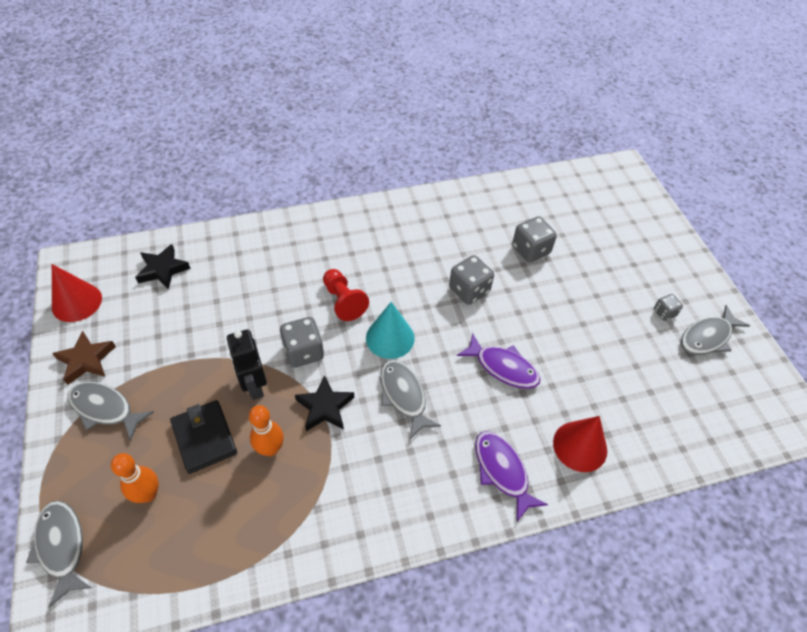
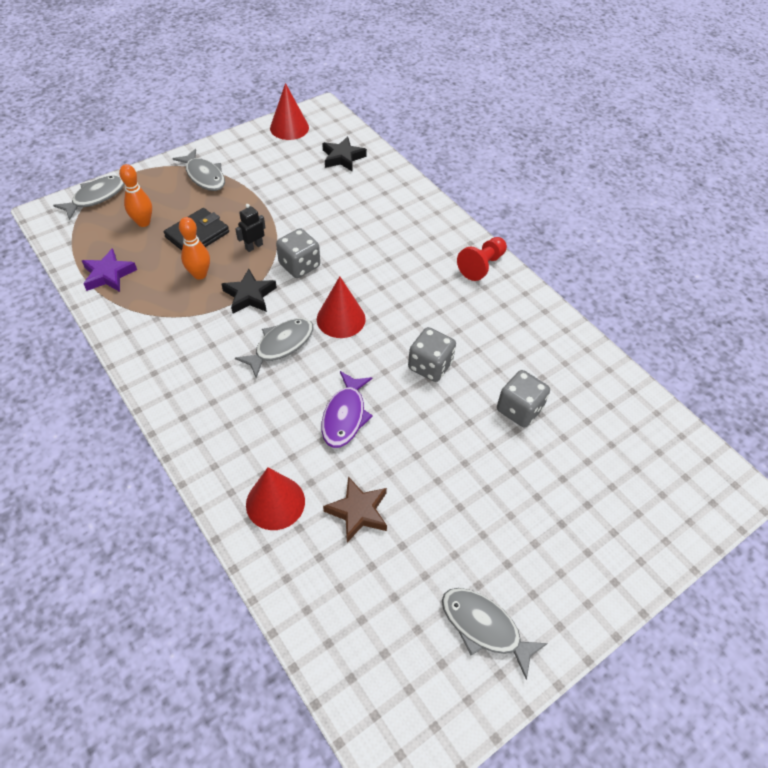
camera: 70 degrees right, 0 degrees up
brown star [52,331,116,385] -> brown star moved to [323,477,387,542]
grey fish [68,382,154,441] -> grey fish turned 135 degrees clockwise [173,149,225,191]
black robot [227,329,267,400] -> black robot [235,204,265,252], size x0.64
red pawn [323,269,369,321] -> red pawn moved to [457,237,507,281]
turquoise cone [366,302,415,359] -> red cone [317,276,366,338]
purple fish [475,431,548,521] -> none
grey dice [654,294,683,321] -> none
none -> purple star [82,248,137,292]

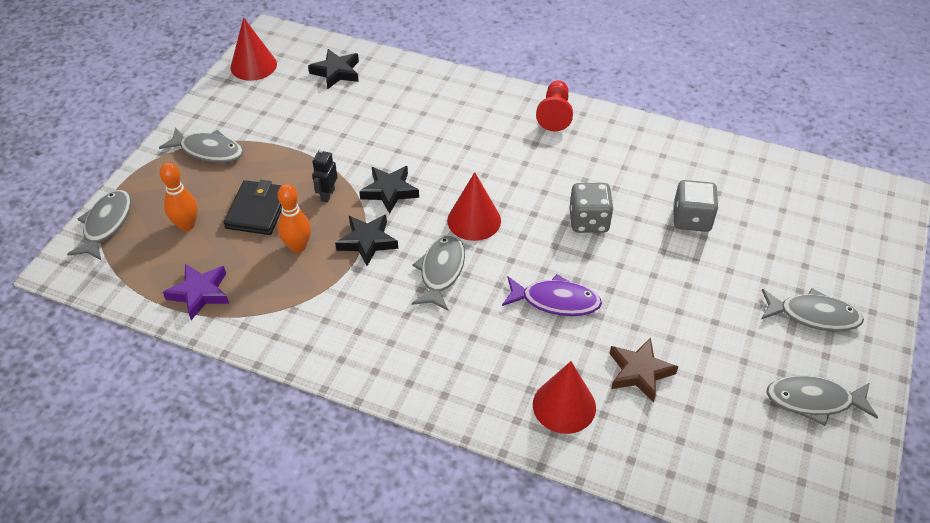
camera: 30 degrees left, 5 degrees down
grey dice [276,228,320,278] -> black star [359,166,419,214]
purple fish [321,371,373,448] -> purple fish turned 60 degrees counterclockwise [502,274,602,316]
none -> grey fish [762,288,864,332]

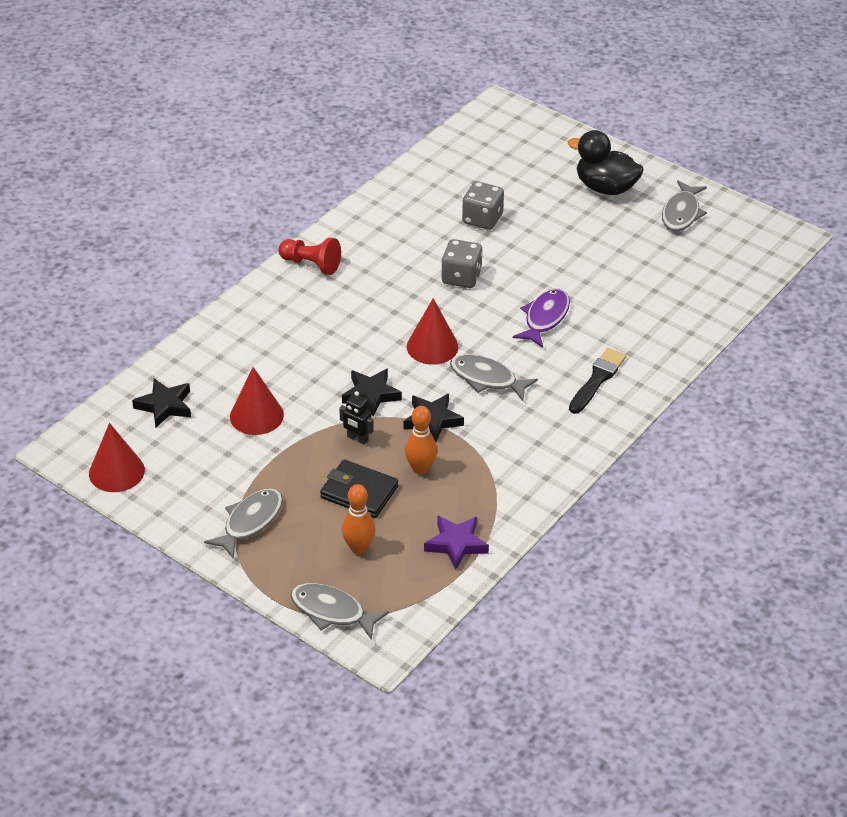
camera: 75 degrees left, 5 degrees down
red cone [533,361,596,434] -> red cone moved to [230,367,284,435]
brown star [610,337,678,402] -> none
grey fish [762,288,864,332] -> black duck [568,130,644,195]
none -> black brush [569,348,626,414]

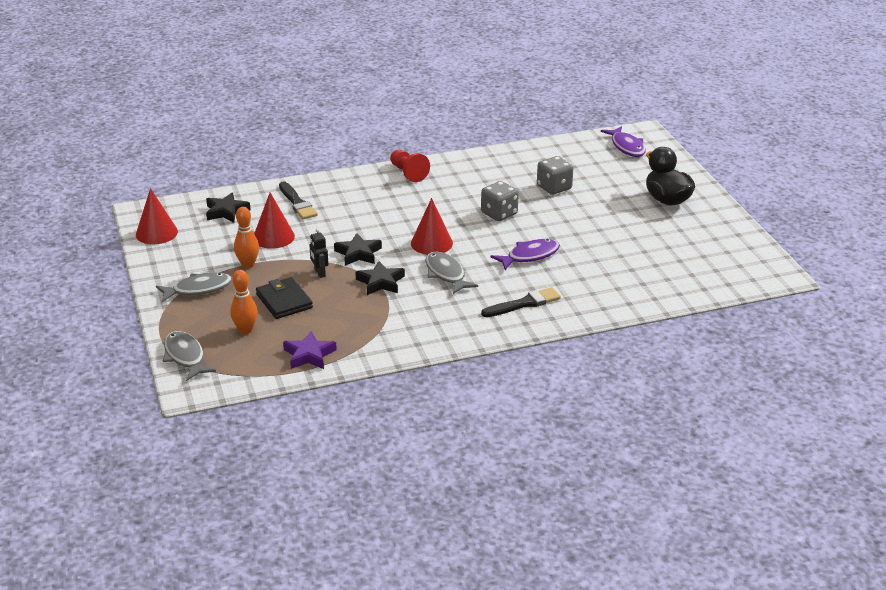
camera: 35 degrees right, 10 degrees down
orange bowling pin [405,406,437,475] -> orange bowling pin moved to [234,207,259,268]
grey fish [662,180,707,231] -> none
none -> black brush [279,181,318,220]
none -> purple fish [601,126,646,157]

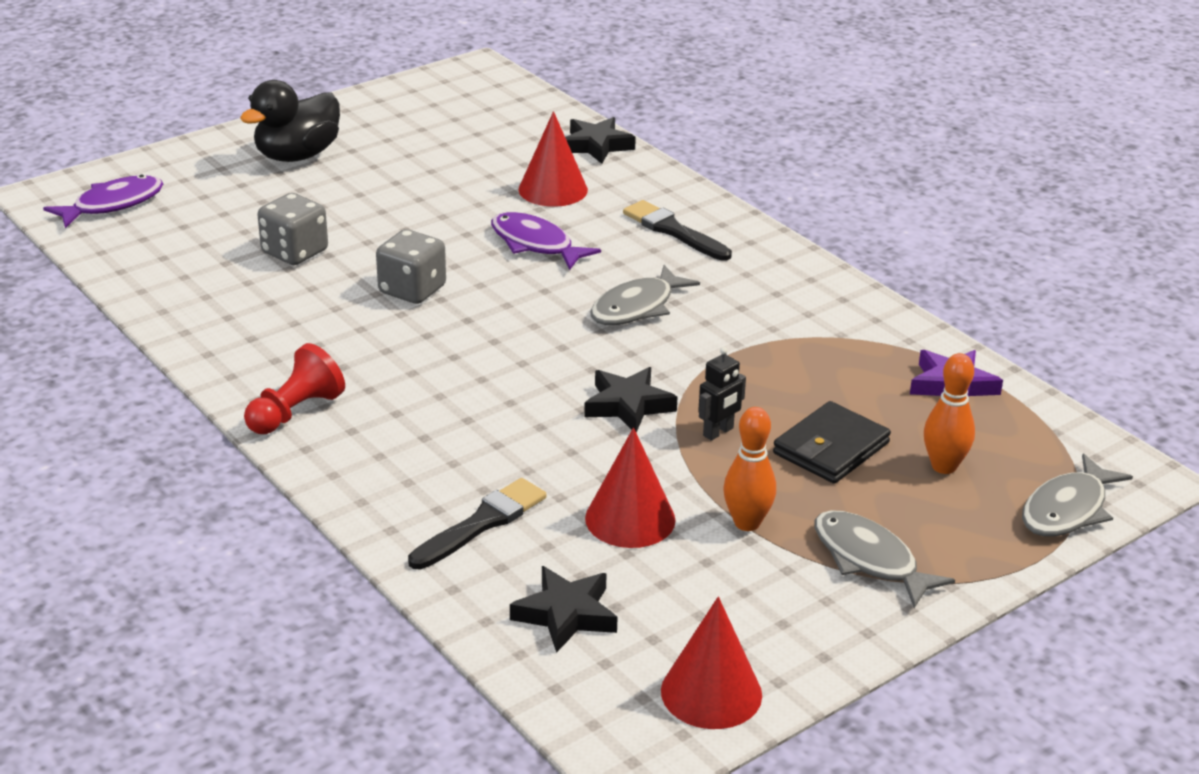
camera: 110 degrees left, 0 degrees up
black star [356,261,405,295] -> black star moved to [565,117,636,164]
red cone [411,198,453,255] -> red cone moved to [519,111,588,207]

